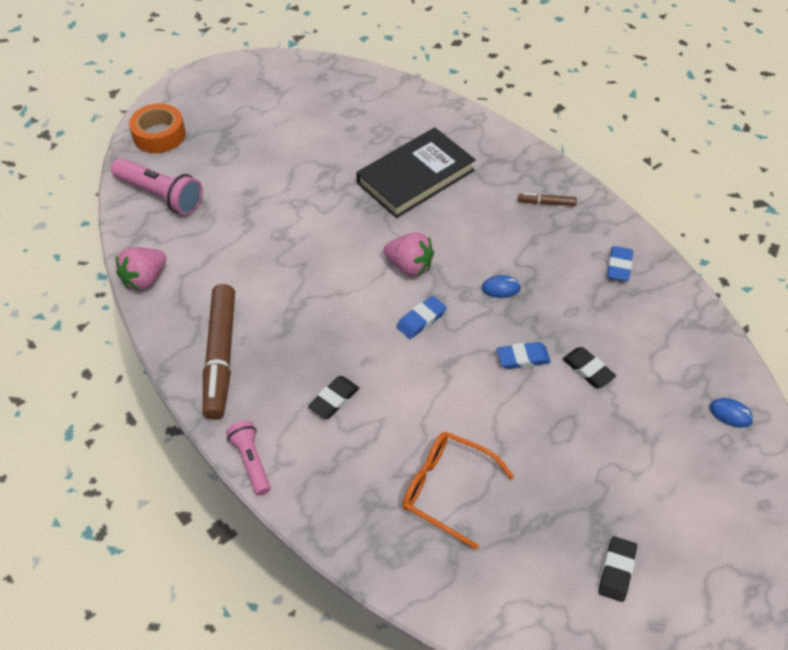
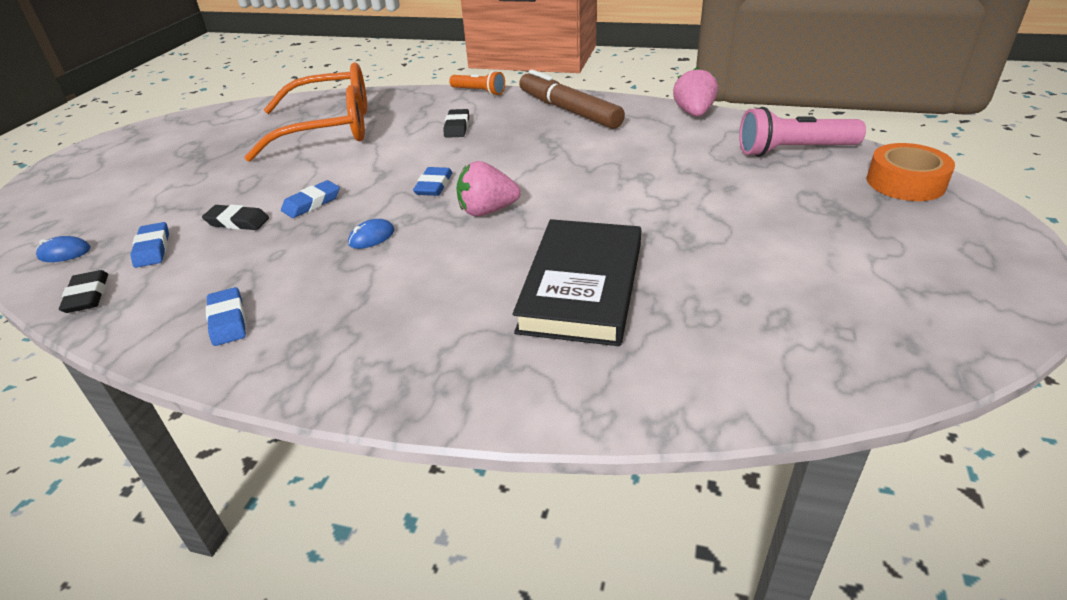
camera: 145 degrees right, 15 degrees down
pink flashlight [226,421,271,496] -> orange flashlight [449,71,505,96]
orange glasses [402,432,514,550] -> orange glasses [244,62,367,162], size x1.62
brown marker [518,193,577,206] -> none
black eraser [598,536,637,602] -> black eraser moved to [59,270,108,313]
none -> blue eraser [131,222,169,268]

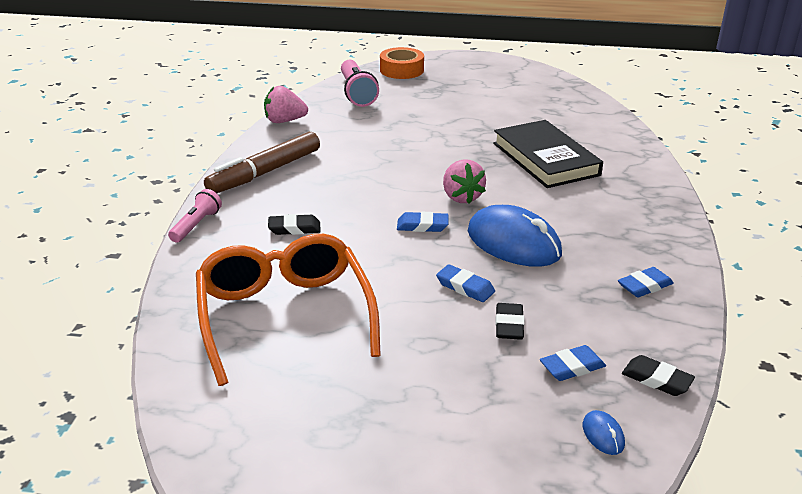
camera: 100 degrees left, 5 degrees down
black eraser [59,270,108,313] -> black eraser turned 60 degrees clockwise [622,355,695,396]
blue mouse [348,219,395,249] -> blue mouse [468,205,562,267], size x2.48
orange flashlight [449,71,505,96] -> pink flashlight [168,189,222,243]
black book [513,219,641,346] -> black book turned 60 degrees clockwise [493,120,603,188]

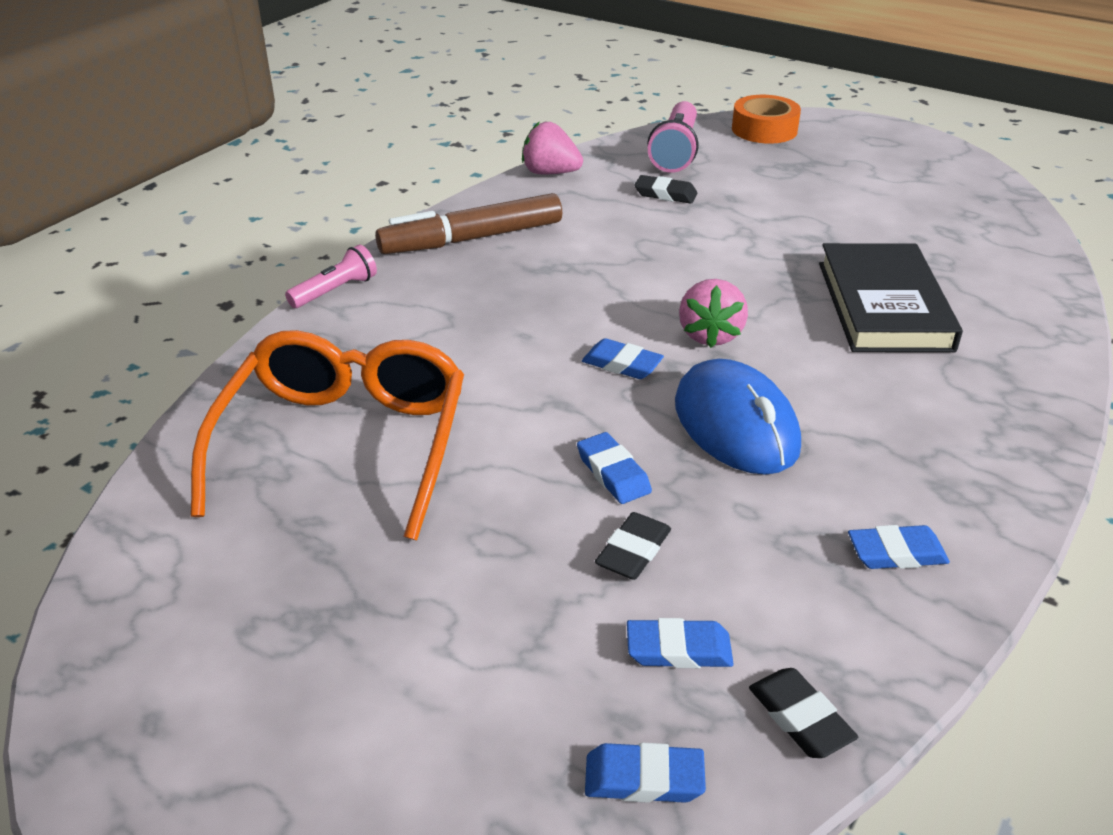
camera: 25 degrees right, 5 degrees up
black eraser [268,214,321,235] -> black eraser moved to [634,175,698,203]
blue mouse [583,410,625,455] -> blue eraser [585,743,706,803]

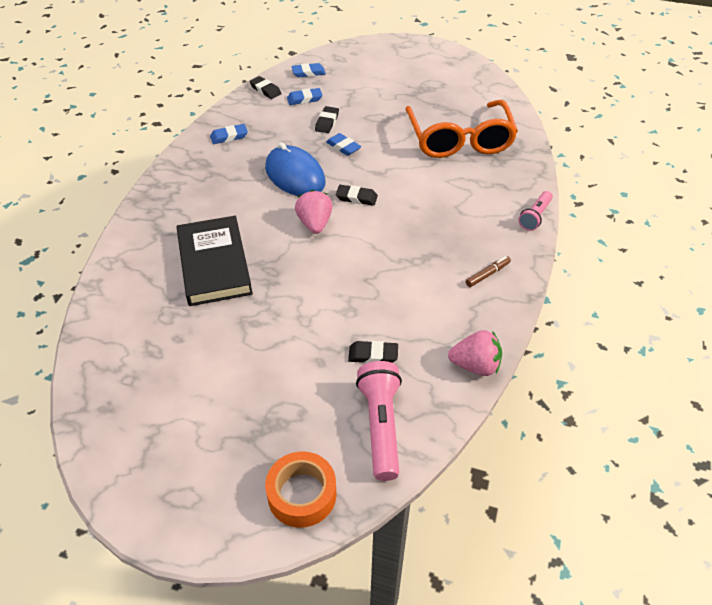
camera: 165 degrees right, 10 degrees up
brown marker [375,193,562,254] -> brown marker [466,256,511,287], size x0.43
blue eraser [582,338,664,379] -> black eraser [336,185,378,206]

